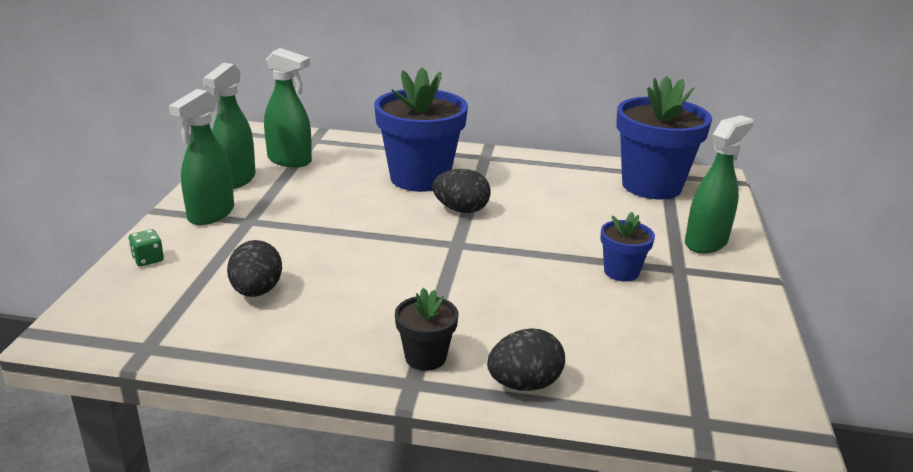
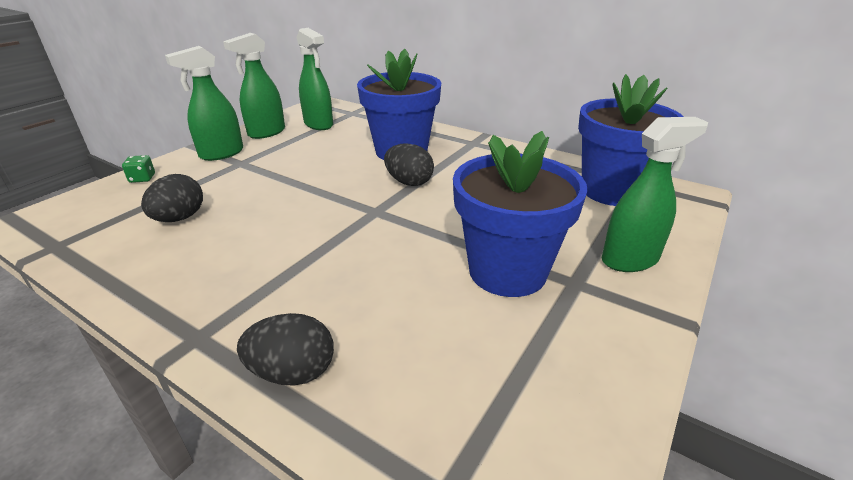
camera: 25 degrees right, 5 degrees up
black flower pot [395,288,458,371] -> none
blue flower pot [600,212,655,282] -> blue flower pot [453,131,588,297], size x2.08

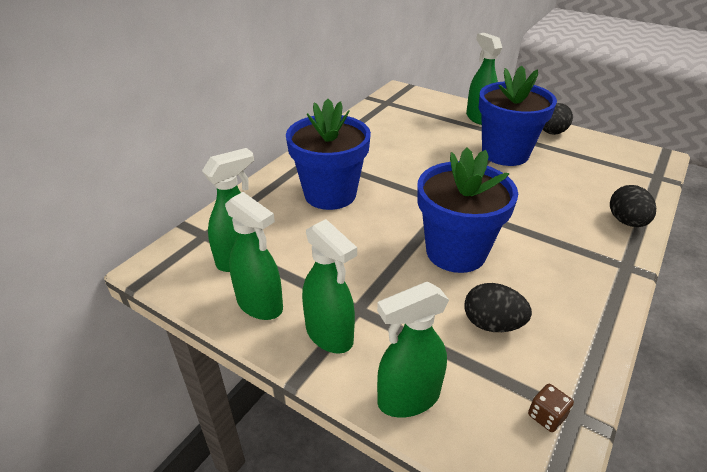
camera: 90 degrees left, 5 degrees up
green dice [122,155,155,183] -> green spray bottle [377,282,449,418]
black egg [384,143,434,186] -> black egg moved to [543,103,573,135]
blue flower pot [578,74,684,206] -> blue flower pot moved to [417,147,518,273]
none -> brown dice [528,384,574,432]

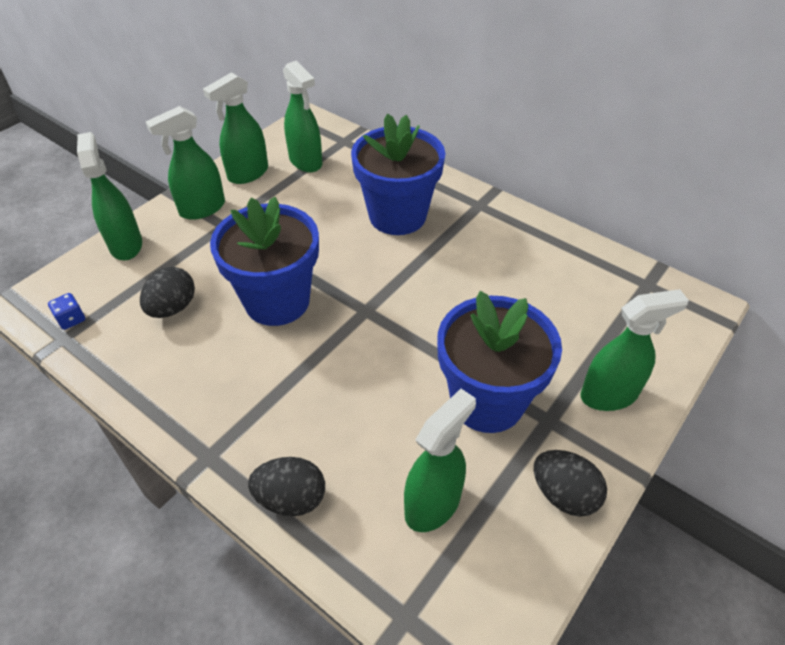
camera: 95 degrees right, 10 degrees up
brown dice [528,384,574,432] -> blue dice [48,293,85,330]
none -> green spray bottle [404,389,476,532]

